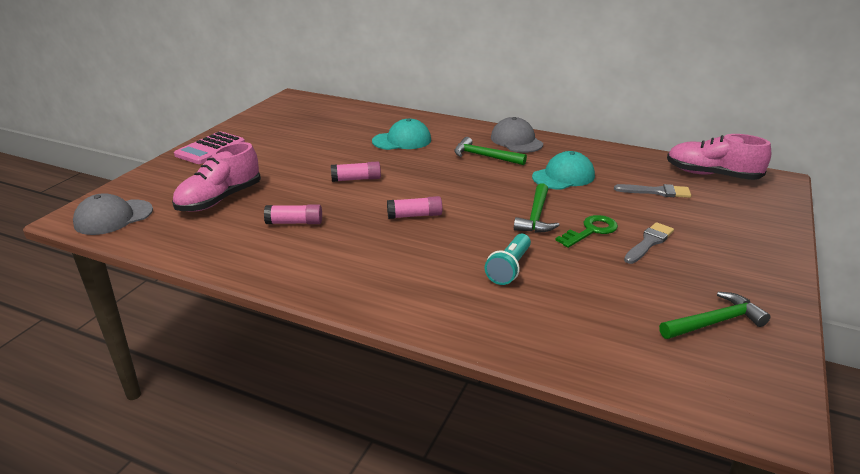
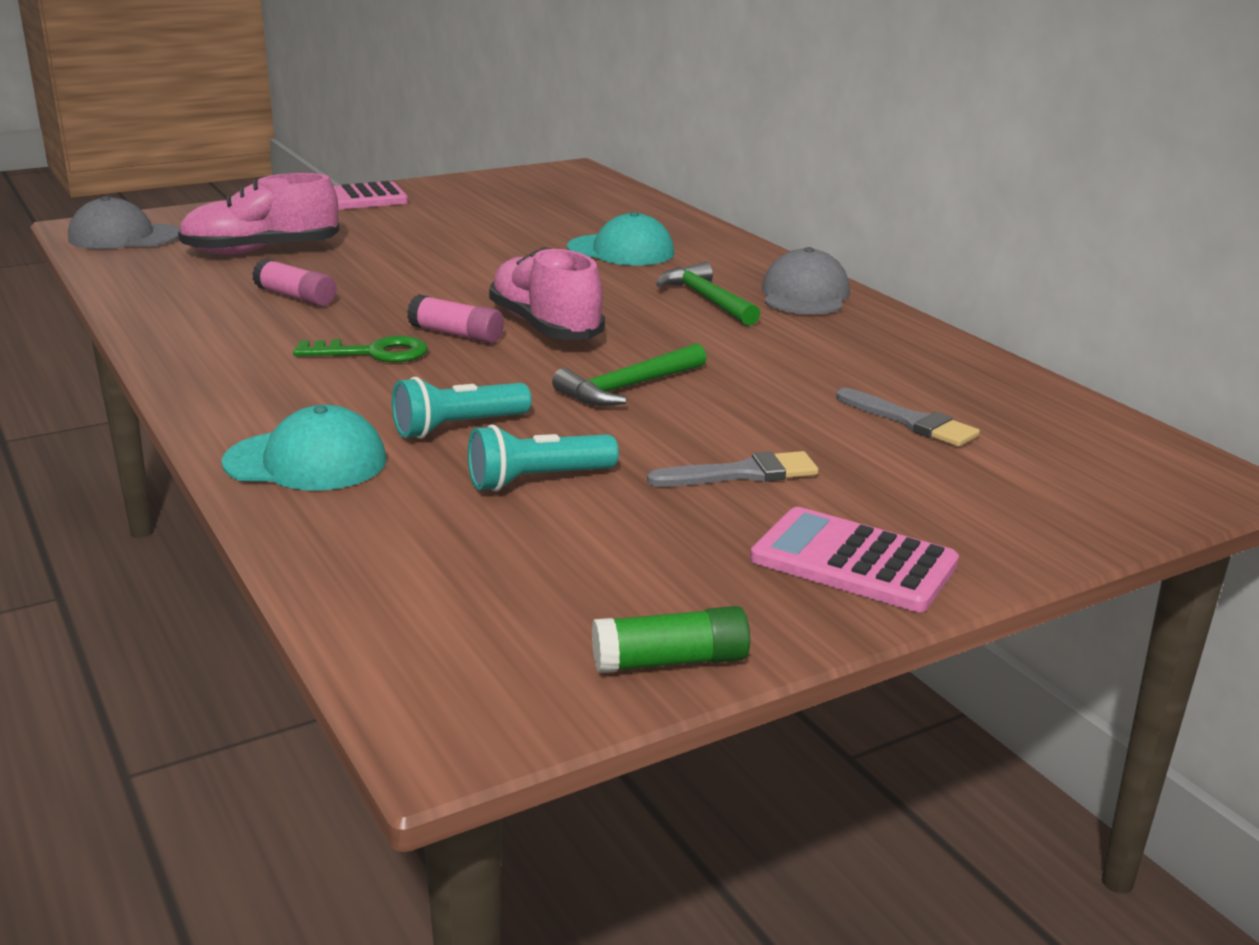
camera: 35 degrees right, 5 degrees down
pink glue stick [331,161,381,182] -> none
turquoise cap [532,151,595,190] -> turquoise cap moved to [222,405,387,491]
green key [555,215,618,248] -> green key moved to [293,336,428,362]
green hammer [659,292,770,339] -> none
pink shoe [667,134,771,180] -> pink shoe moved to [489,247,605,339]
none -> turquoise flashlight [468,424,619,492]
none -> green glue stick [592,606,750,673]
none -> pink calculator [750,507,959,612]

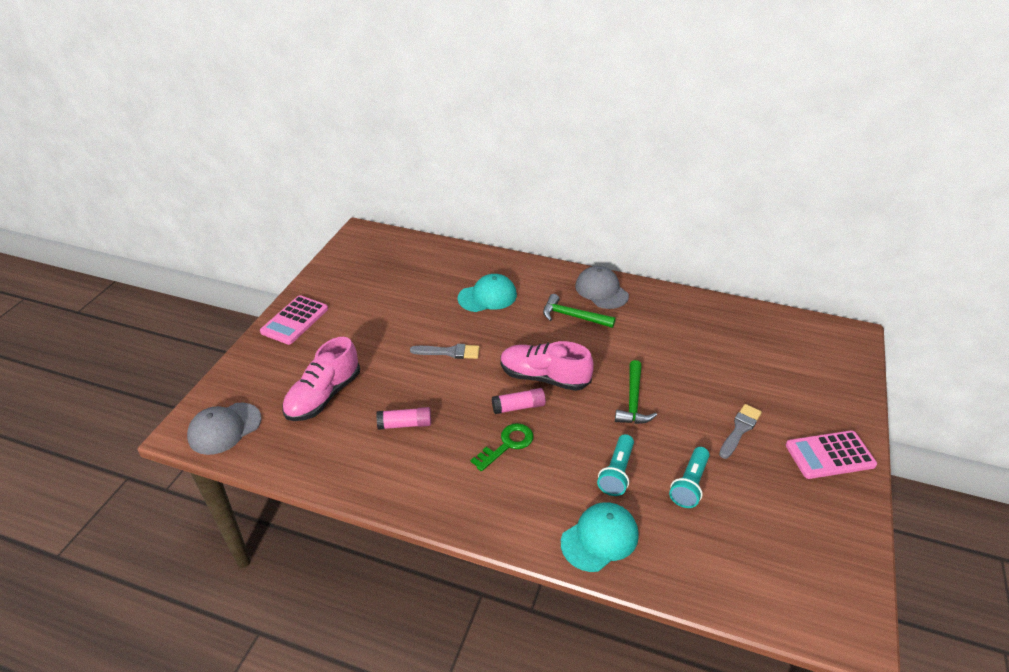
camera: 40 degrees left, 15 degrees up
green glue stick [592,606,750,673] -> none
grey brush [836,388,980,447] -> grey brush moved to [410,344,480,359]

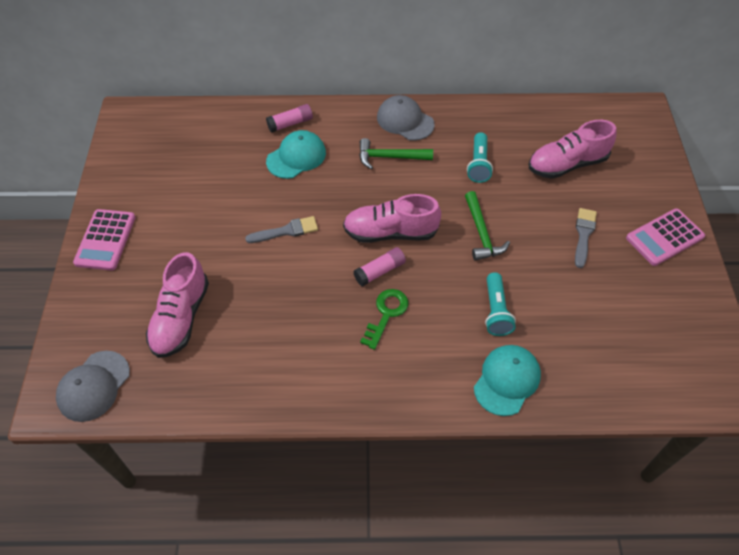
camera: 20 degrees left, 15 degrees up
pink glue stick [376,407,431,430] -> pink glue stick moved to [266,104,313,133]
turquoise flashlight [669,447,710,508] -> turquoise flashlight moved to [467,132,493,183]
none -> pink shoe [529,120,617,179]

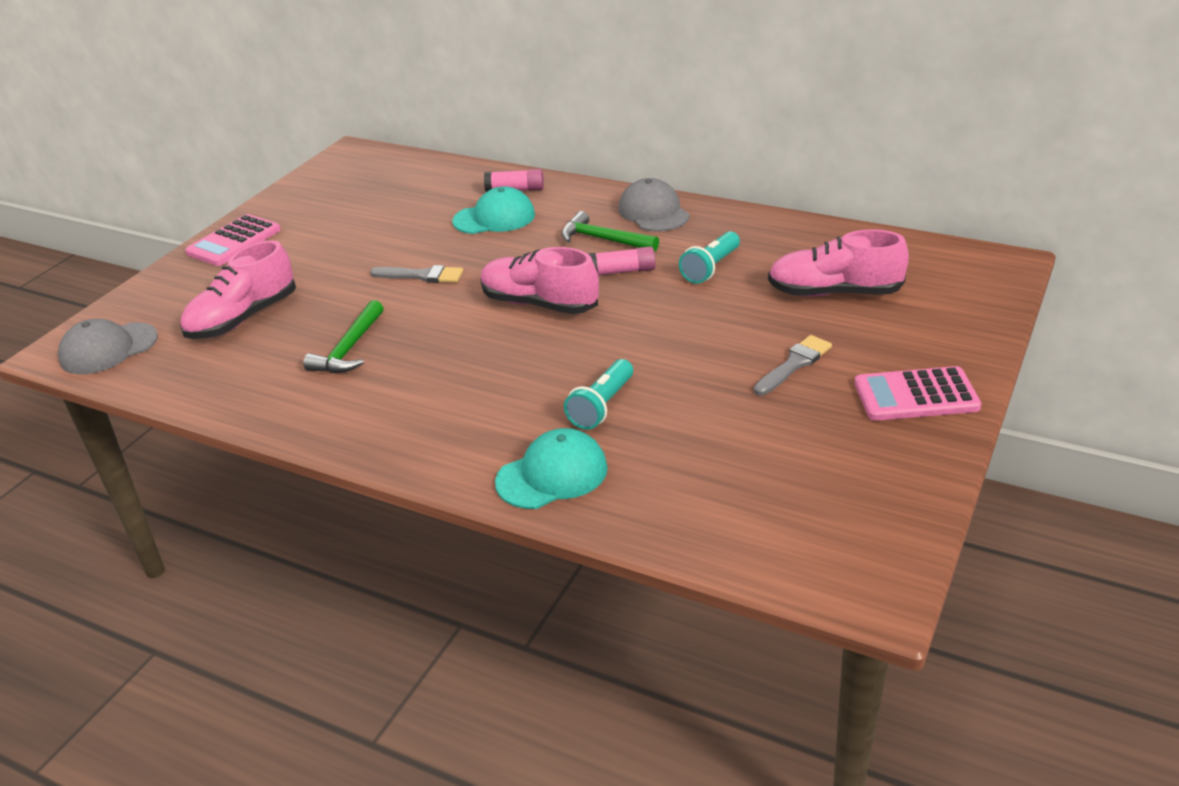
camera: 30 degrees right, 20 degrees down
pink glue stick [353,247,406,286] -> pink glue stick moved to [589,246,656,275]
green key [360,289,408,350] -> none
green hammer [465,191,510,261] -> green hammer moved to [303,300,384,373]

